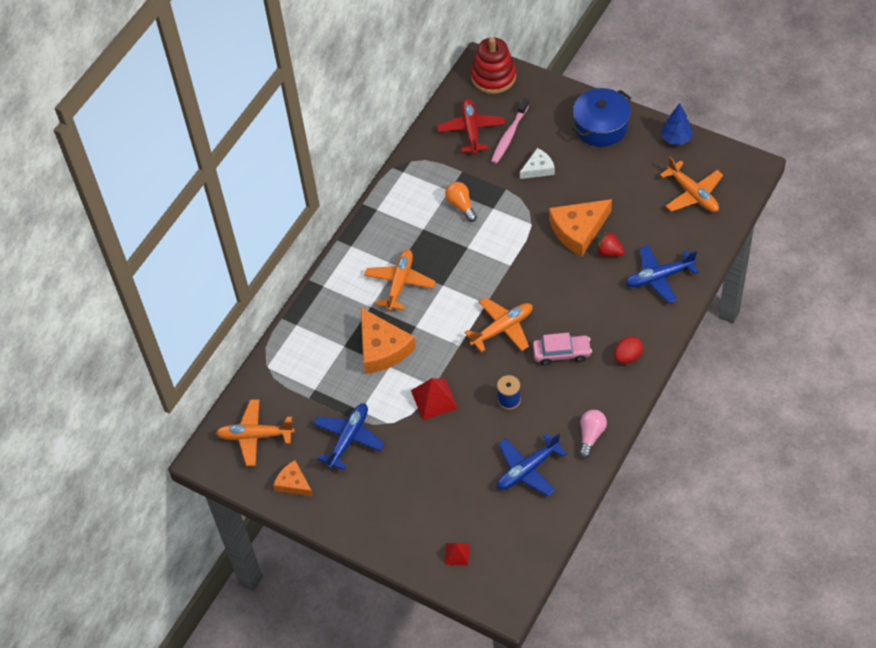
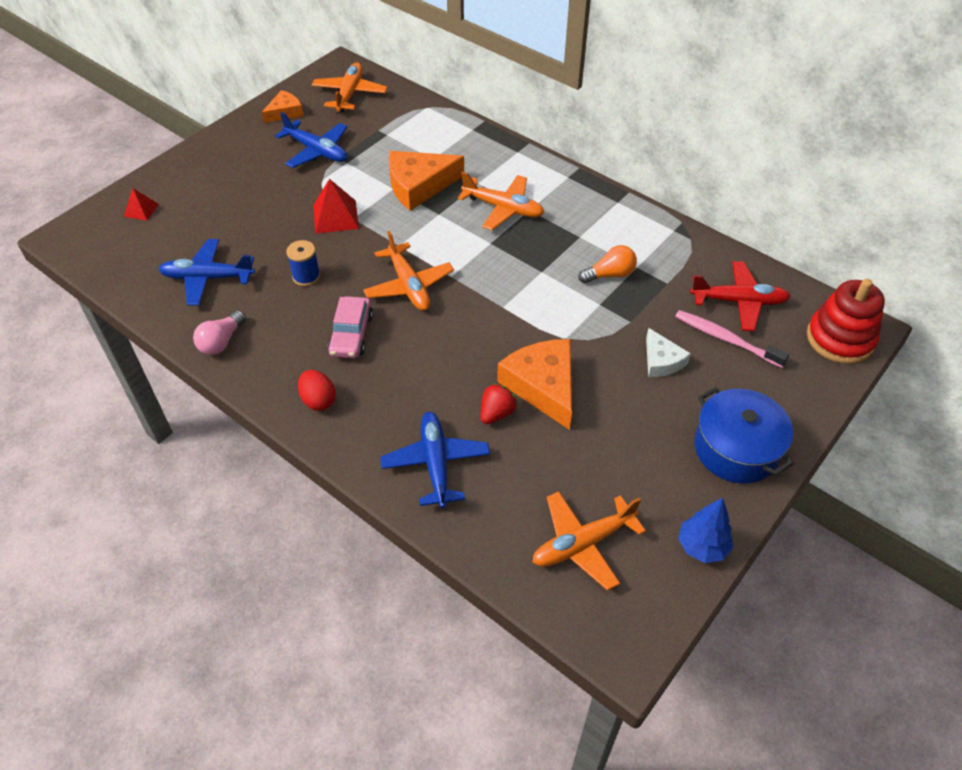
camera: 95 degrees right, 5 degrees down
blue plane [497,433,567,496] -> blue plane turned 60 degrees counterclockwise [158,239,255,306]
pink light bulb [579,410,607,458] -> pink light bulb turned 90 degrees clockwise [193,310,246,355]

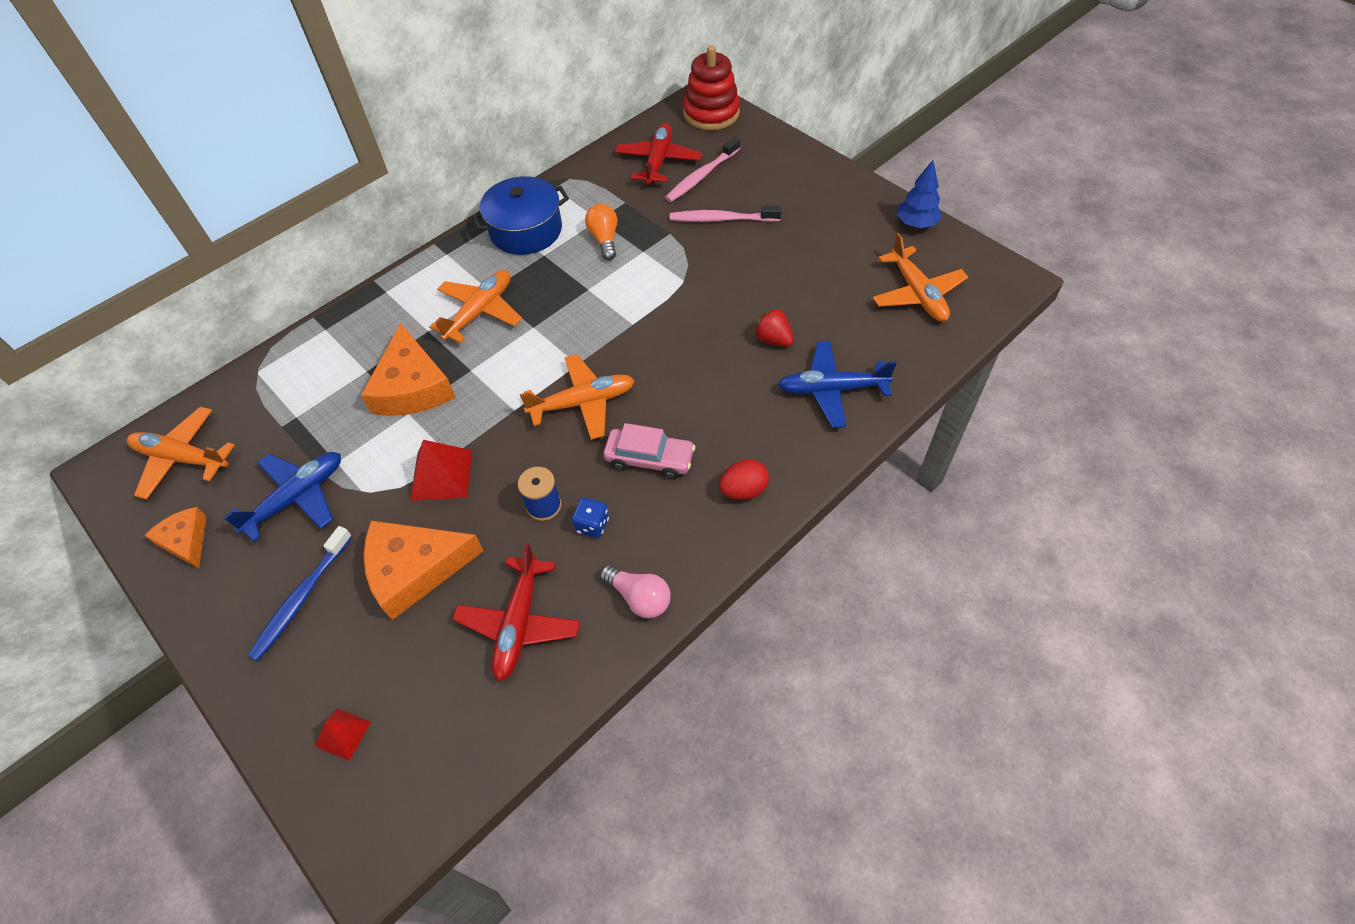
camera: 80 degrees left, 5 degrees up
blue plane [158,239,255,306] -> red plane [452,543,580,681]
orange cheese [497,339,572,430] -> orange cheese moved to [363,521,484,620]
white cheese [646,328,691,377] -> pink toothbrush [670,206,781,222]
blue pot [694,387,793,484] -> blue pot moved to [472,176,569,255]
none -> blue toothbrush [248,526,352,661]
none -> blue dice [572,498,609,538]

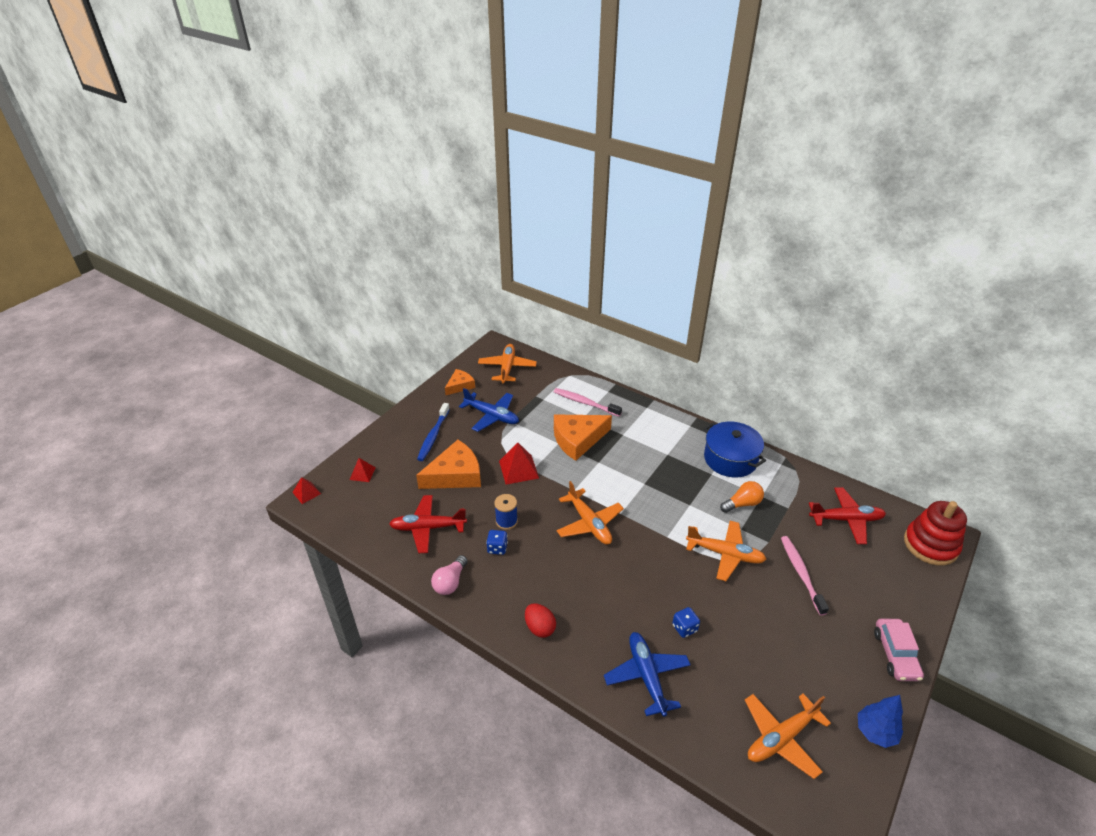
camera: 75 degrees right, 15 degrees down
blue toothbrush [248,526,352,661] -> blue toothbrush turned 90 degrees counterclockwise [417,403,450,461]
orange cheese [363,521,484,620] -> orange cheese turned 90 degrees clockwise [416,440,481,489]
orange plane [429,270,522,343] -> orange plane moved to [686,521,767,581]
pink car [603,423,695,479] -> pink car moved to [874,619,924,681]
pink toothbrush [665,137,740,202] -> pink toothbrush moved to [554,388,622,417]
red strawberry [754,307,794,347] -> blue dice [672,607,700,638]
none -> red pyramid [292,477,321,504]

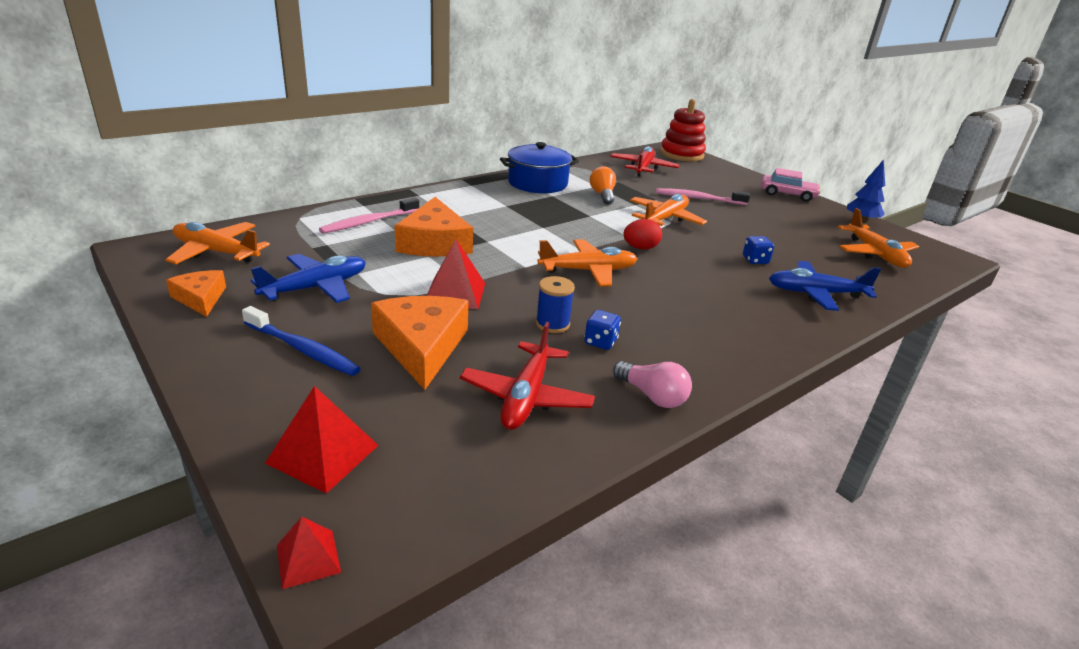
camera: 75 degrees left, 10 degrees down
red pyramid [350,458,376,482] -> red pyramid [265,386,379,494], size x1.66
red egg [525,603,556,638] -> red egg moved to [623,219,662,249]

